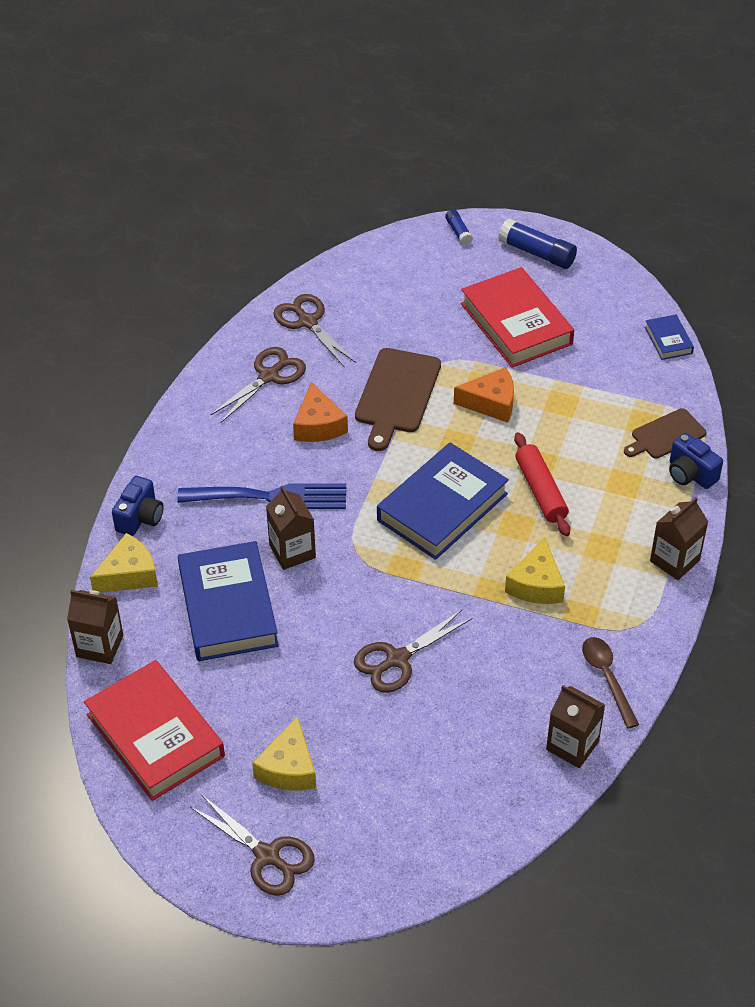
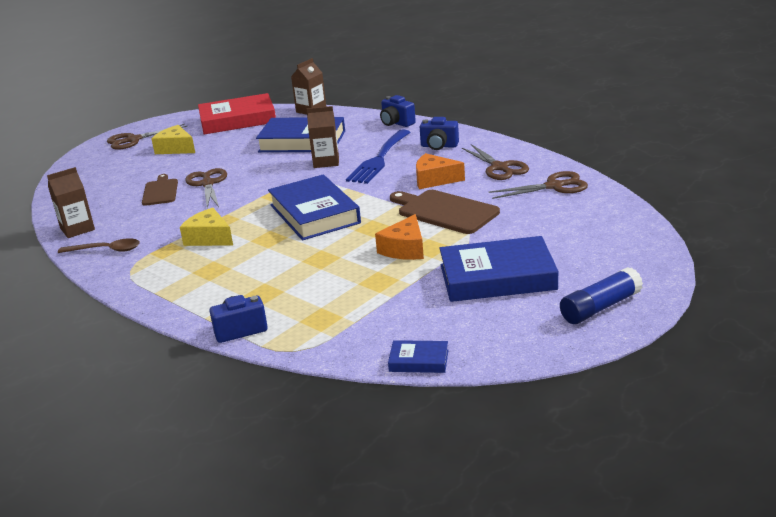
camera: 115 degrees right, 20 degrees down
yellow cheese [90,533,158,593] -> none
blue glue stick [445,210,473,245] -> none
red book [461,267,574,368] -> blue book [439,236,558,302]
red rolling pin [514,432,570,536] -> none
brown cutting board [624,408,706,459] -> brown cutting board moved to [142,174,178,206]
brown carton [650,497,708,580] -> none
none -> blue camera [420,117,459,150]

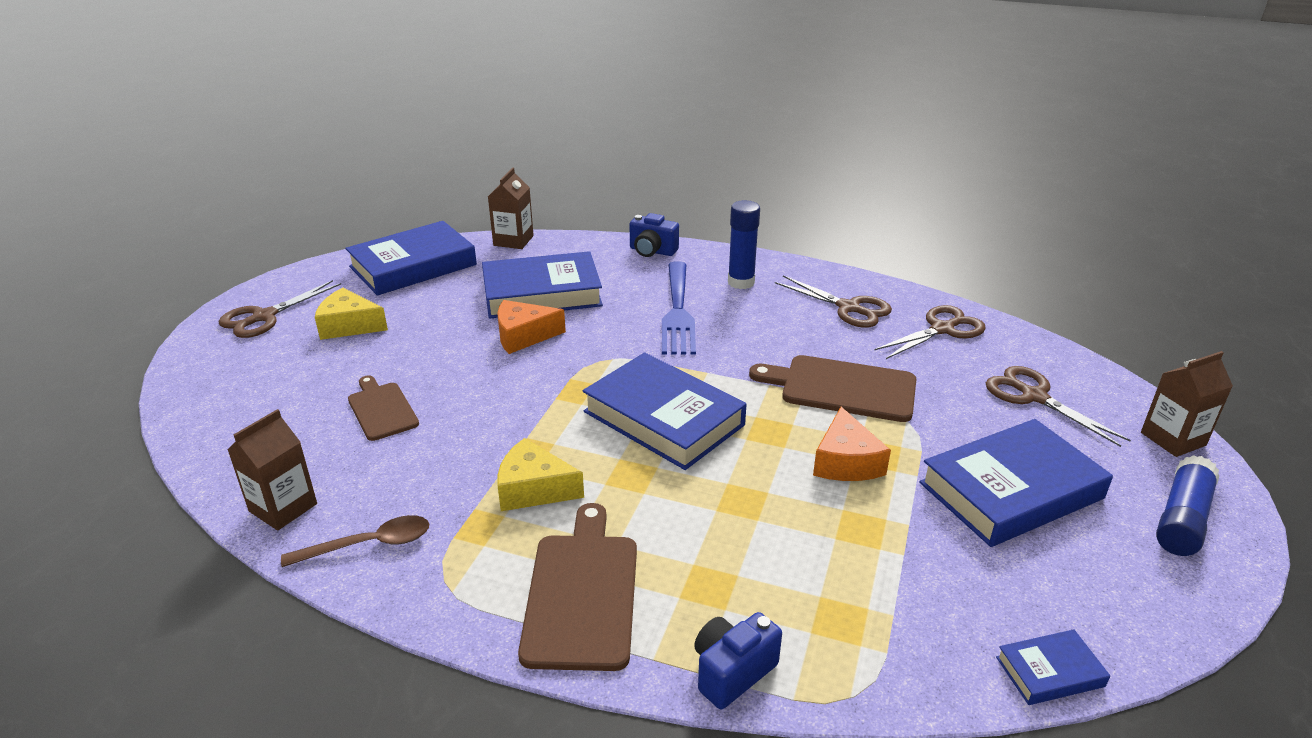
camera: 25 degrees left, 5 degrees up
brown scissors [185,168,227,208] -> brown scissors moved to [986,366,1131,447]
red book [198,93,276,134] -> blue book [345,221,477,296]
brown carton [307,106,339,168] -> brown carton moved to [1141,351,1233,457]
orange cheese [416,153,465,189] -> orange cheese moved to [497,300,566,354]
blue camera [420,117,459,150] -> blue glue stick [728,200,760,289]
none -> brown cutting board [518,503,637,671]

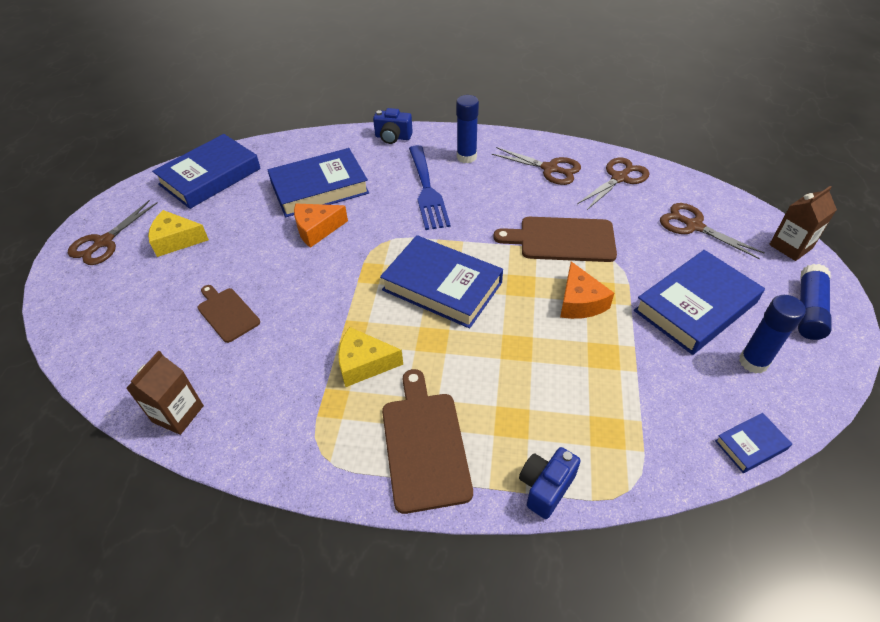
camera: 10 degrees left, 15 degrees up
brown spoon [281,515,429,567] -> none
brown carton [488,168,534,249] -> none
none -> blue glue stick [739,295,806,373]

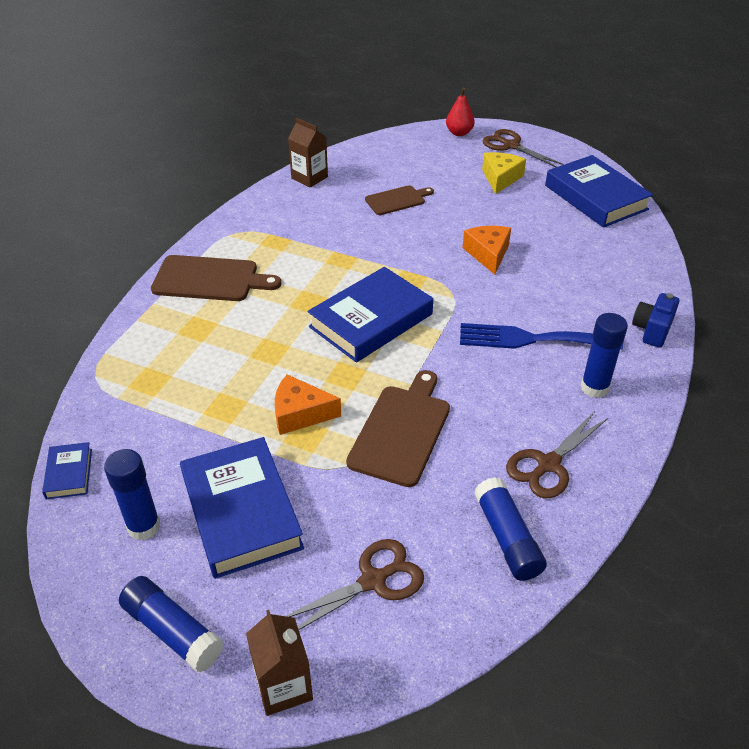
camera: 105 degrees right, 5 degrees down
blue book [268,148,369,217] -> none
yellow cheese [338,327,403,387] -> none
blue camera [519,447,581,519] -> none
brown scissors [577,157,649,210] -> blue glue stick [474,477,547,581]
none -> red pear [446,88,475,136]

